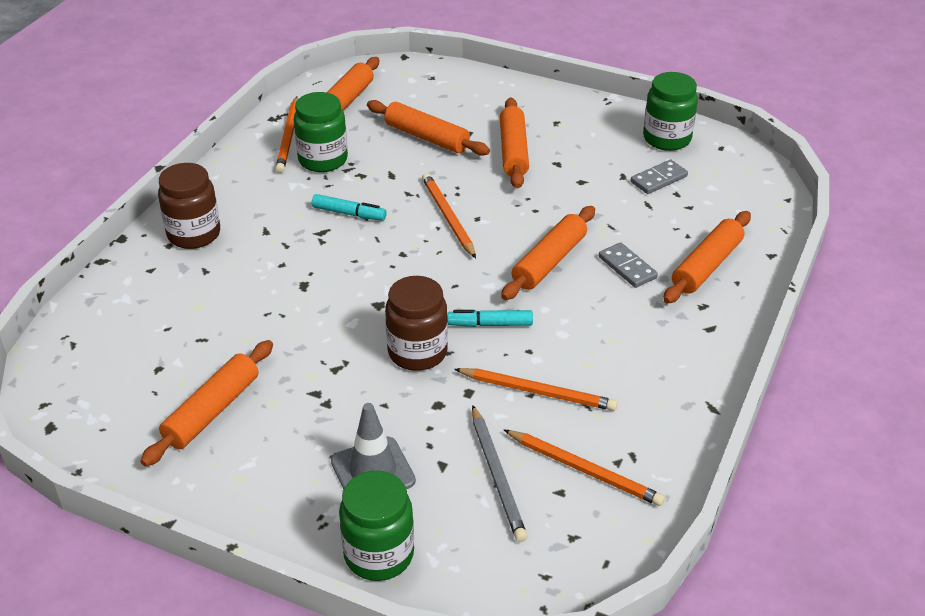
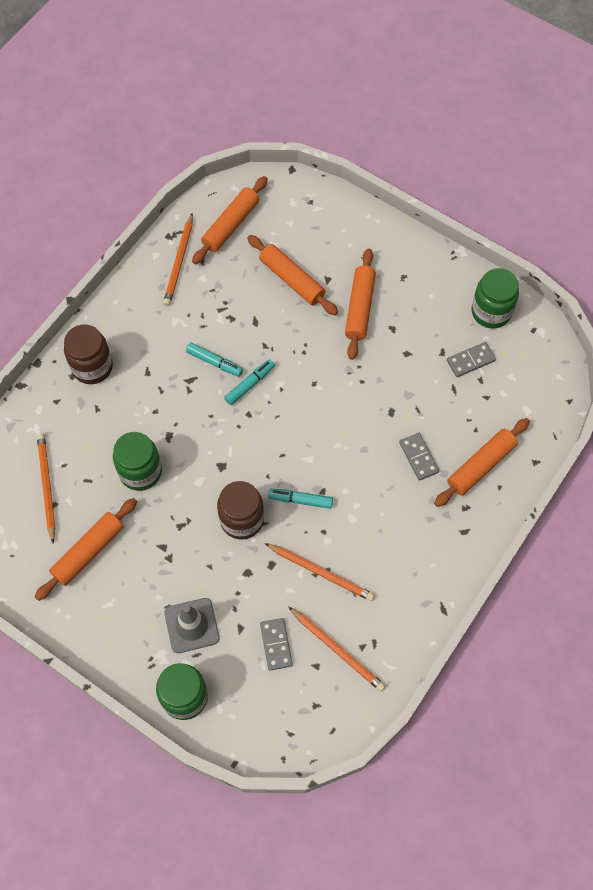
camera: 10 degrees right, 25 degrees up
green jar [294,92,348,172] -> green jar moved to [113,432,162,491]
orange pencil [422,173,476,258] -> orange pencil moved to [37,433,56,543]
grey pencil [472,405,527,542] -> grey domino [260,618,293,671]
orange rolling pin [501,206,595,300] -> none
none -> turquoise marker [224,359,275,405]

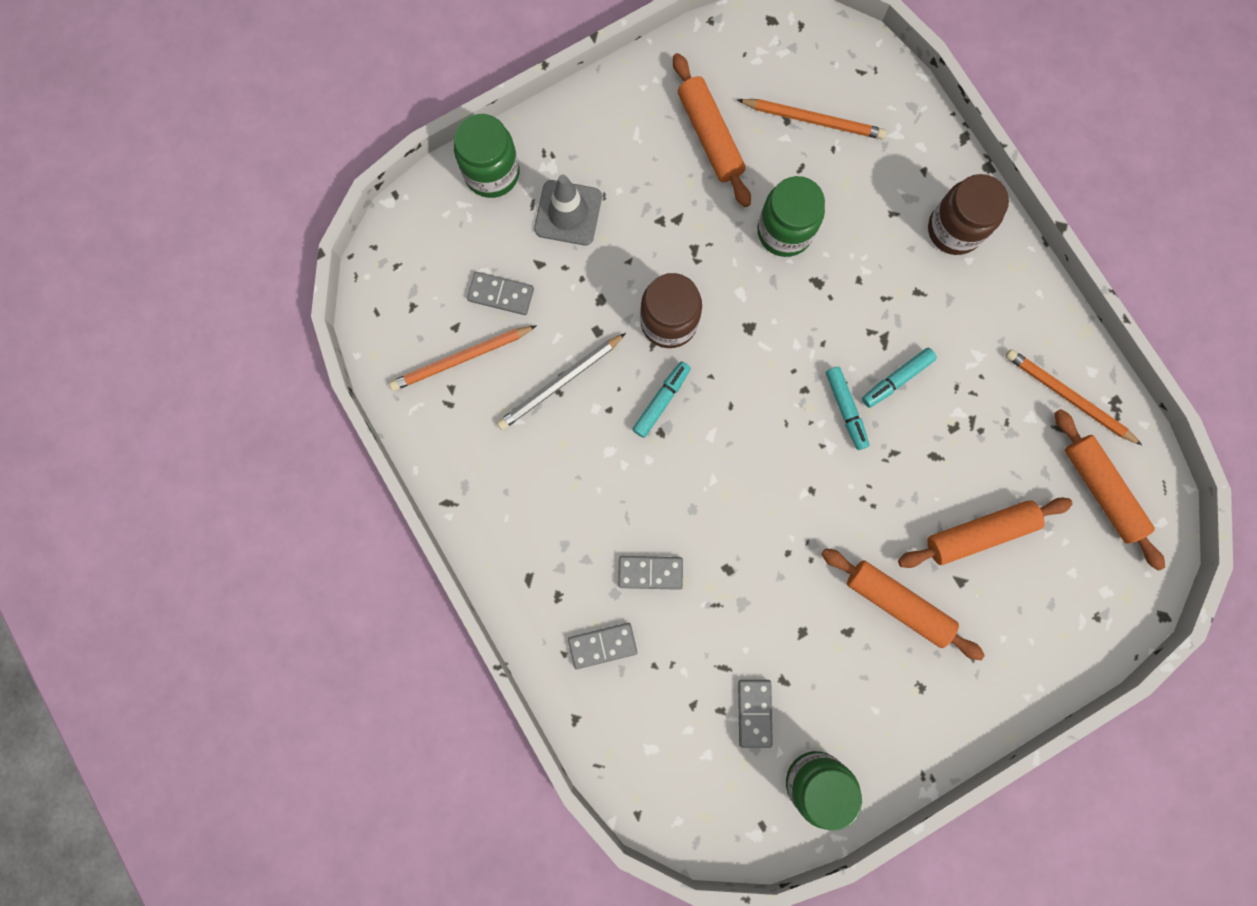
camera: 115 degrees right, 15 degrees up
orange pencil [265,543,375,601] -> grey pencil [497,333,626,430]
orange rolling pin [434,418,530,507] -> grey domino [568,623,637,669]

